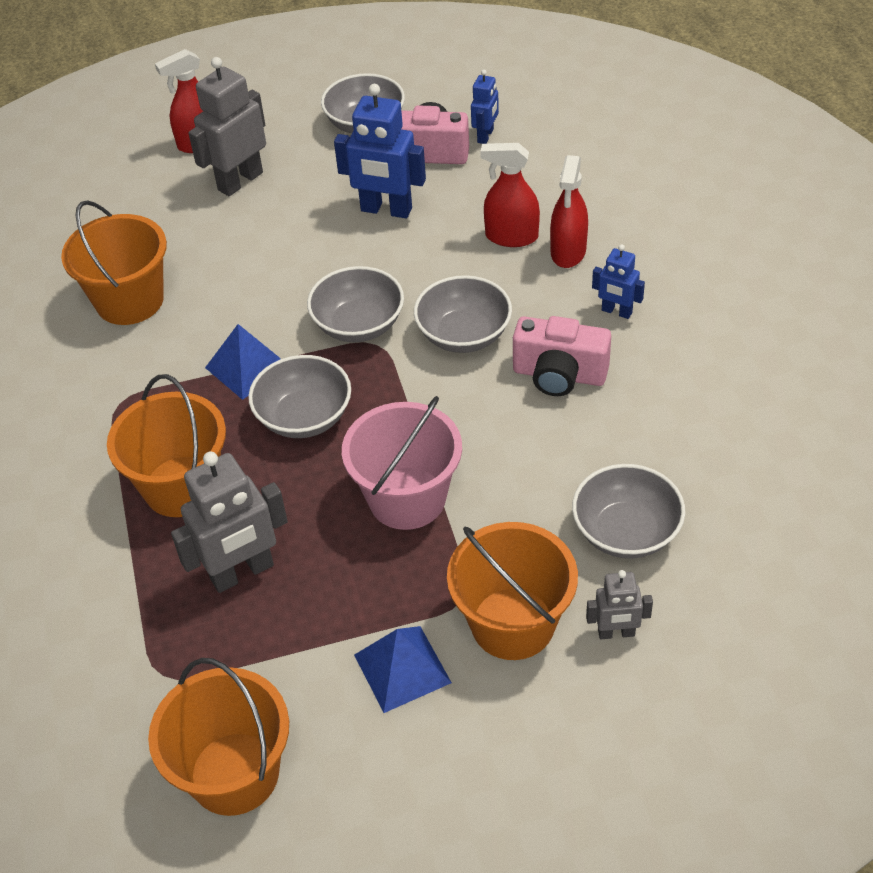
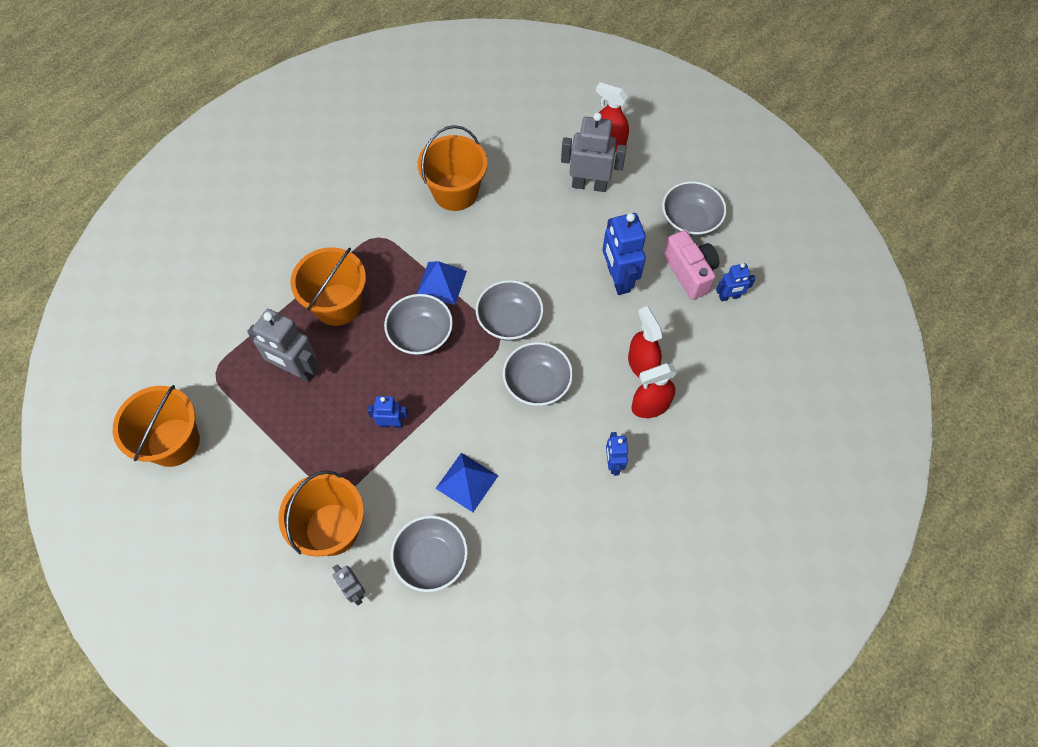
camera: 55 degrees right, 15 degrees up
pink bucket [342,396,462,530] -> blue robot [367,396,408,428]
blue pyramid [354,626,452,713] -> blue pyramid moved to [435,453,498,512]
pink camera [513,316,611,396] -> none

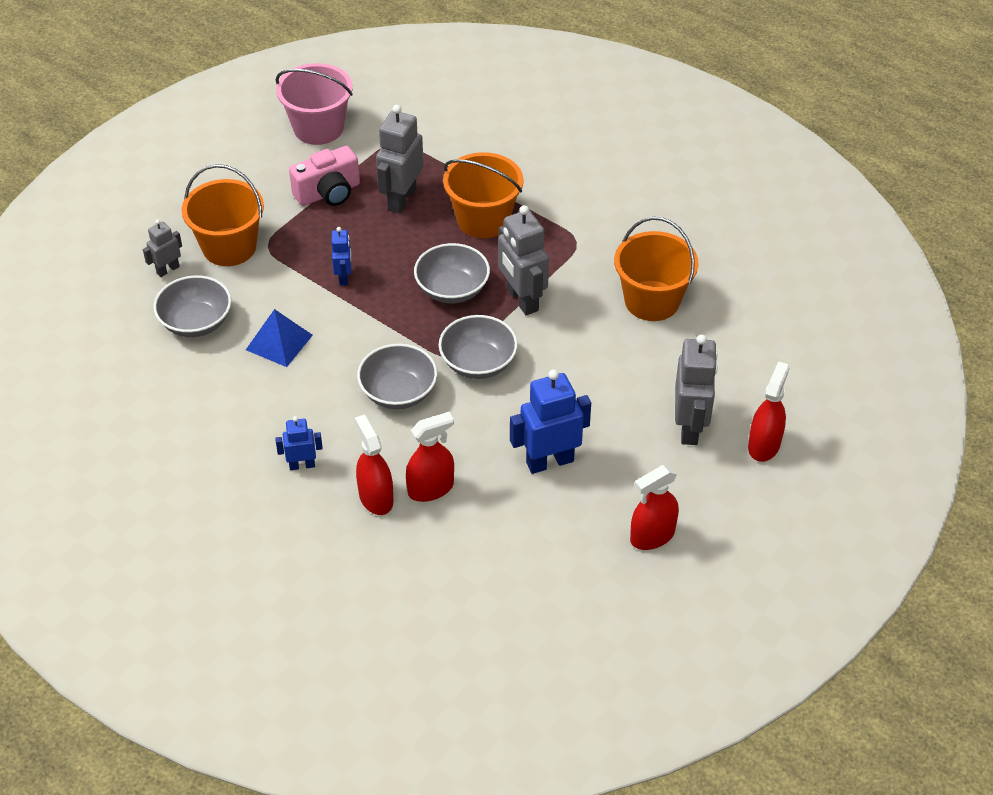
camera: 85 degrees right, 15 degrees down
orange bucket [113,385,200,467] -> pink bucket [276,63,353,145]
blue pyramid [417,261,467,305] -> grey robot [498,205,549,315]
grey bowl [662,181,727,237] -> red spray bottle [630,465,679,550]
pink camera [663,230,719,300] -> pink camera moved to [289,146,360,206]
blue robot [716,263,756,301] -> none

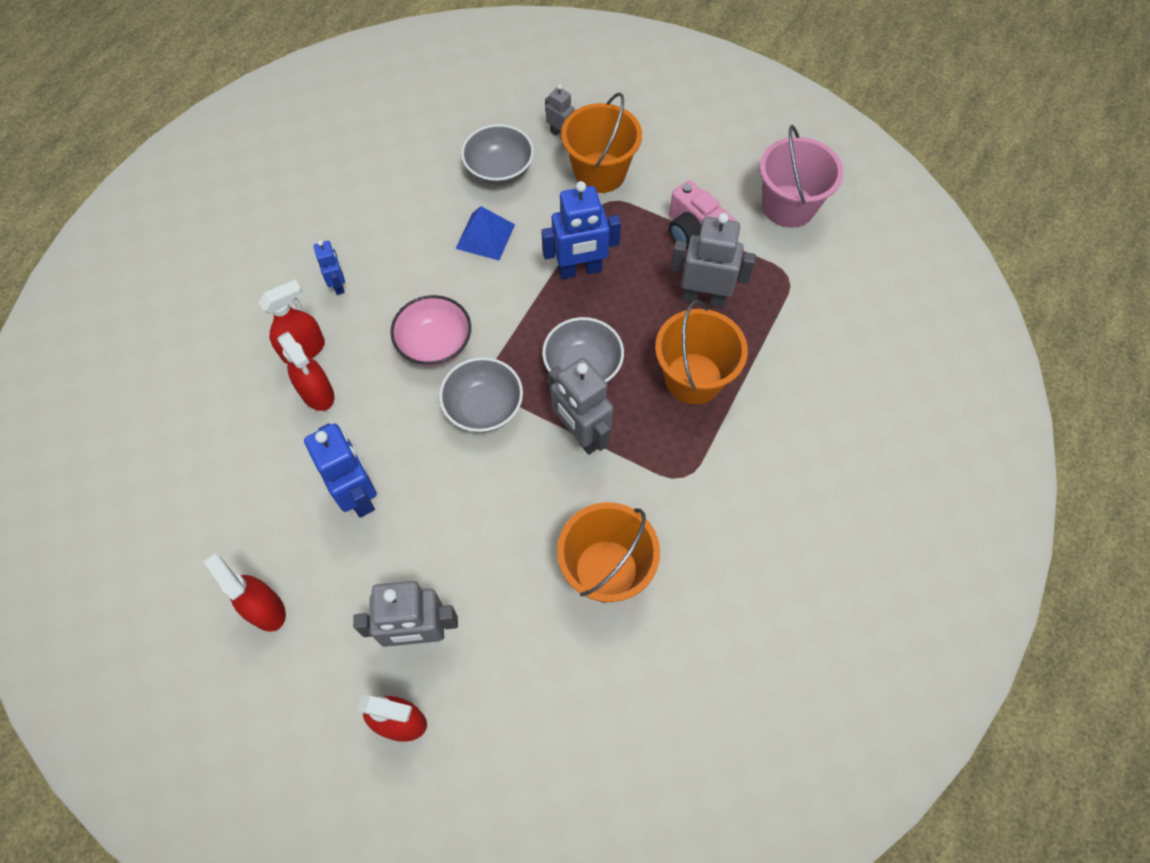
camera: 80 degrees right, 15 degrees up
blue robot [332,227,351,286] -> blue robot [541,181,621,279], size x1.82
grey bowl [357,344,438,409] -> pink bowl [390,295,471,366]
grey robot [498,205,549,315] -> grey robot turned 90 degrees counterclockwise [548,358,613,455]

